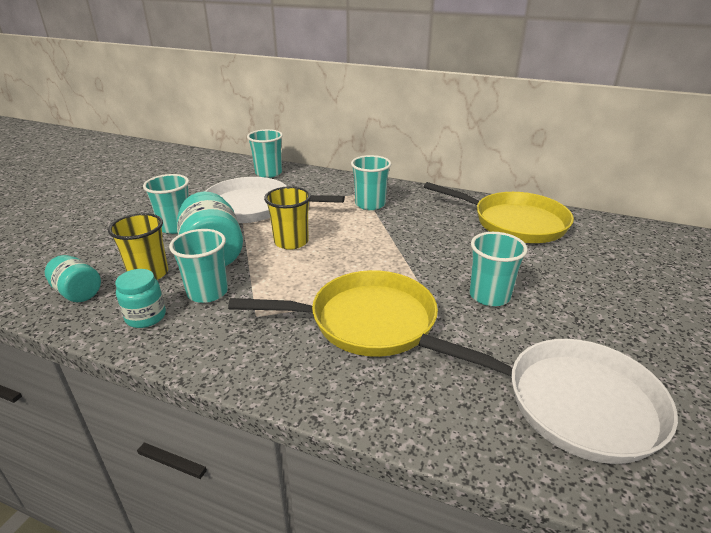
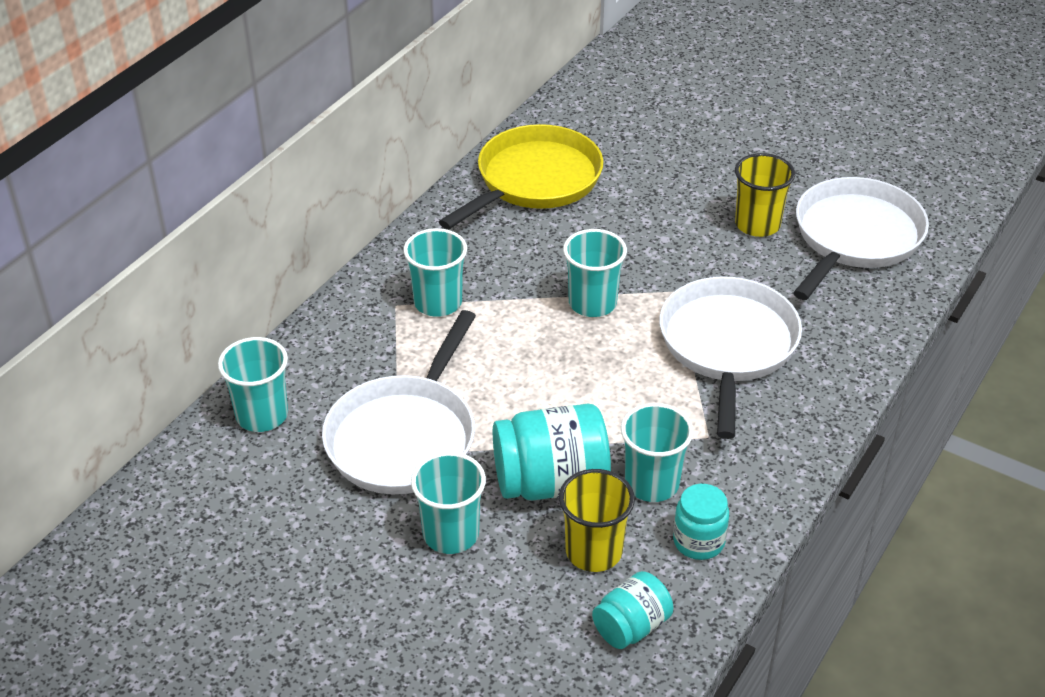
camera: 80 degrees left, 10 degrees up
yellow pan [228,270,438,357] -> white pan [659,276,802,439]
yellow cup [264,186,311,250] -> yellow cup moved to [735,153,795,237]
turquoise cup [470,232,528,306] -> turquoise cup moved to [563,229,627,317]

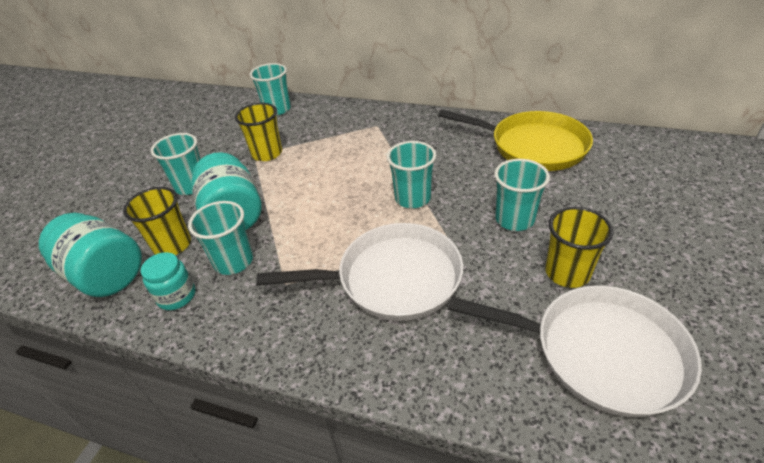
camera: 80 degrees right, 0 degrees up
white pan [322,310,476,494] -> yellow cup [235,103,282,161]
turquoise cup [403,228,467,317] -> turquoise cup moved to [494,159,550,231]
turquoise jar [592,571,673,649] -> turquoise jar [39,213,142,297], size x1.73

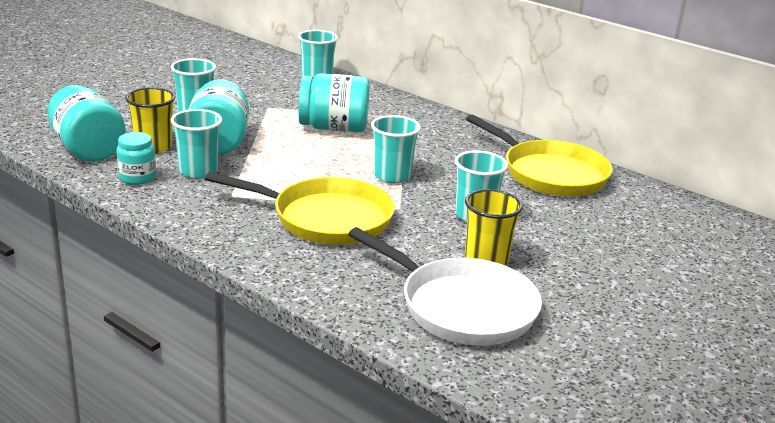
camera: 15 degrees right, 15 degrees down
yellow cup [235,103,282,161] -> none
white pan [256,223,463,321] -> yellow pan [205,172,395,245]
none -> turquoise jar [298,73,370,132]

